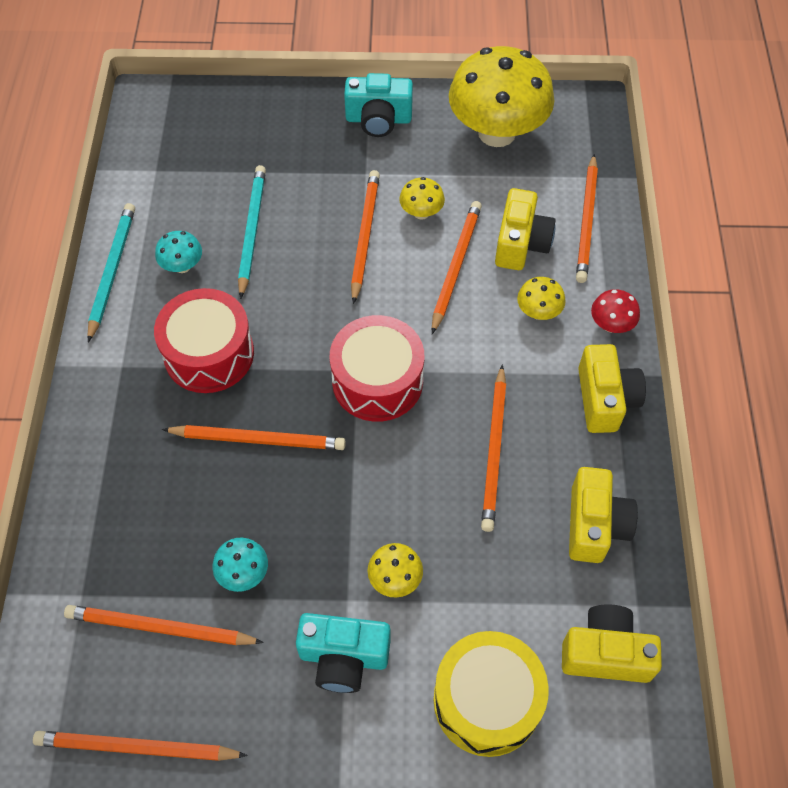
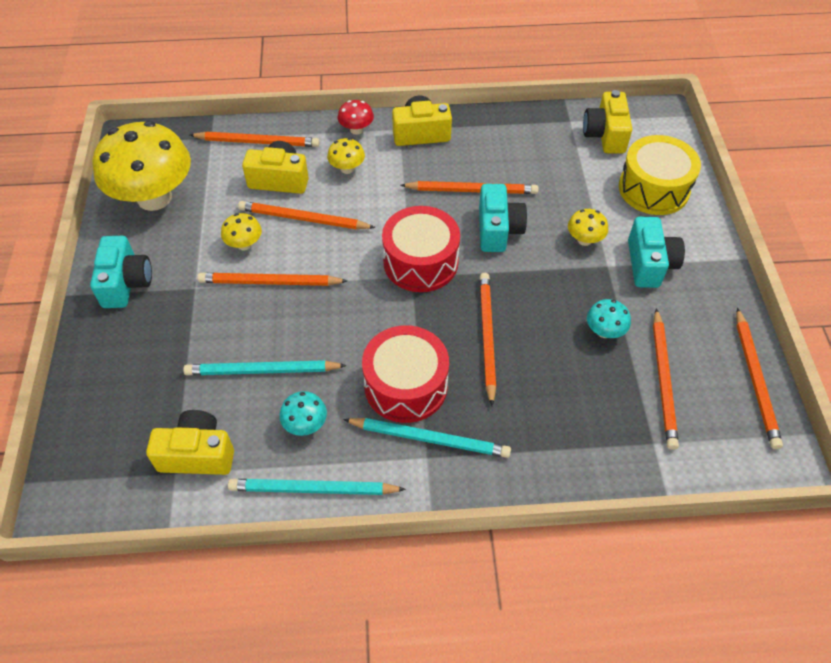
camera: 95 degrees left, 5 degrees down
yellow camera [569,467,638,563] -> yellow camera moved to [146,410,234,475]
none -> turquoise pencil [343,418,511,458]
none -> turquoise camera [479,184,527,252]

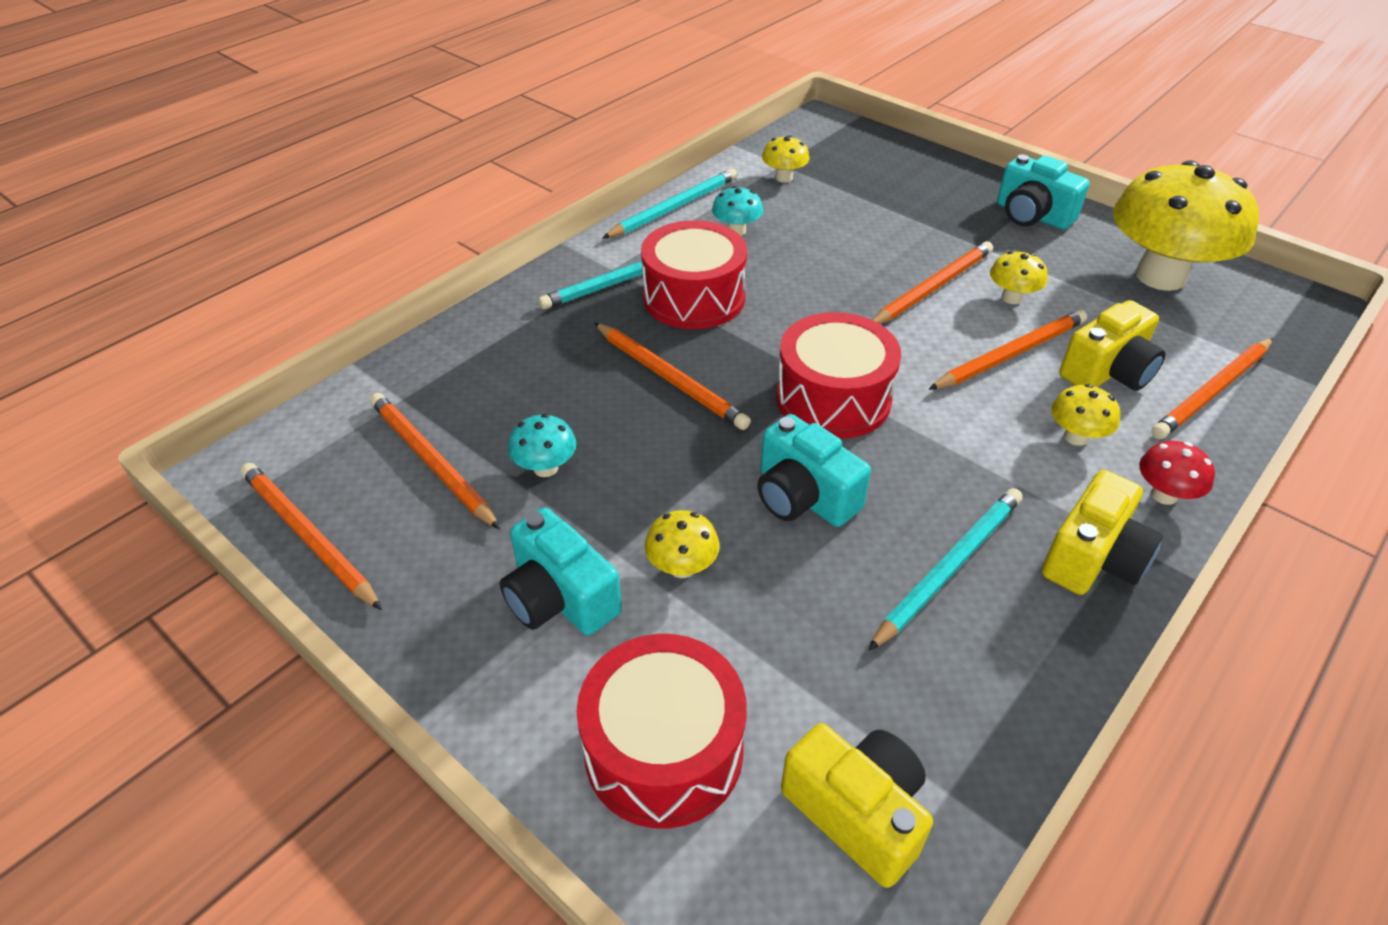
camera: 135 degrees right, 10 degrees down
yellow camera [146,410,234,475] -> yellow mushroom [762,135,809,183]
turquoise pencil [183,360,347,375] -> turquoise pencil moved to [868,488,1022,651]
orange pencil [400,181,539,194] -> none
yellow drum [619,135,701,215] -> red drum [577,634,747,829]

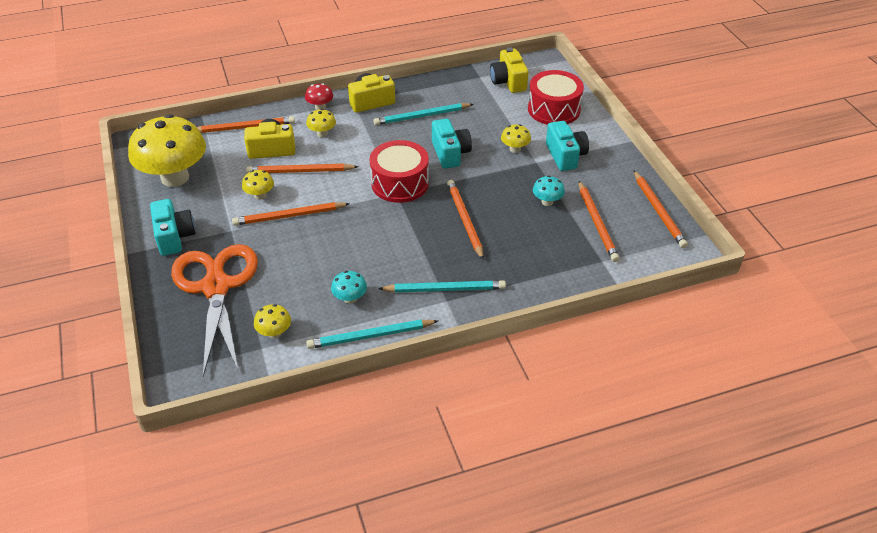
camera: 150 degrees left, 0 degrees up
red drum [641,220,747,329] -> none
none -> orange scissors [171,244,258,376]

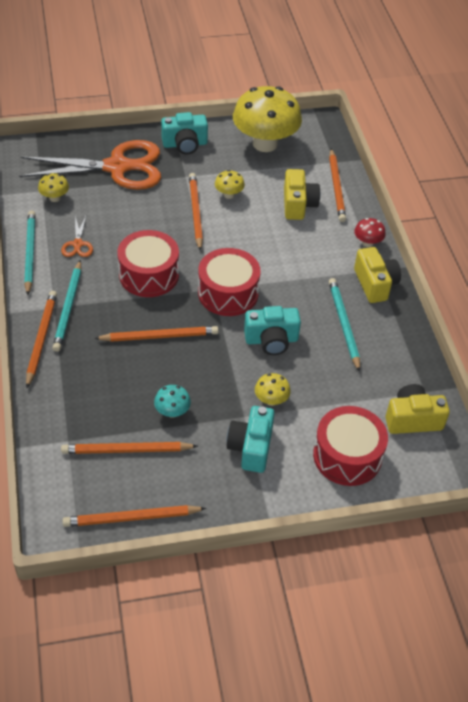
camera: 95 degrees right, 5 degrees up
orange pencil [246,164,358,173] -> orange pencil moved to [26,291,57,388]
yellow mushroom [306,109,336,137] -> none
turquoise mushroom [331,271,367,304] -> orange scissors [61,216,93,257]
turquoise camera [546,121,589,171] -> turquoise camera turned 105 degrees clockwise [226,406,275,473]
none -> red drum [117,230,179,297]

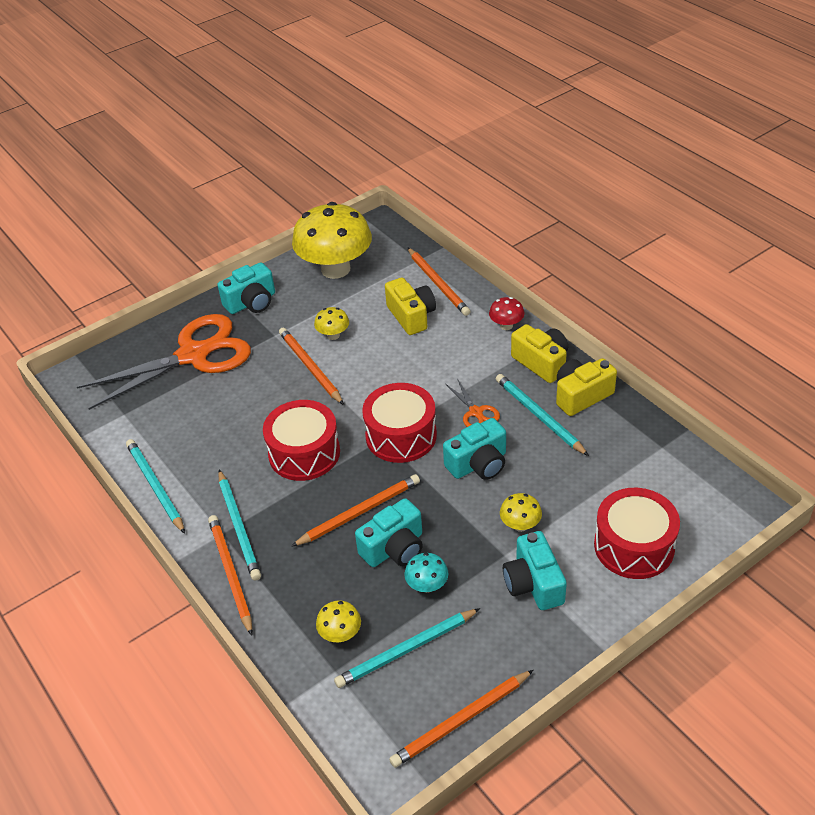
camera: 20 degrees left, 5 degrees down
yellow mushroom [38,173,69,202] -> yellow mushroom moved to [316,601,361,642]
orange scissors [61,216,93,257] -> orange scissors moved to [446,380,500,427]
orange pencil [61,442,198,454] -> turquoise pencil [334,608,480,688]
yellow camera [385,384,450,434] -> yellow camera moved to [556,358,617,416]
none -> turquoise camera [355,498,423,567]

